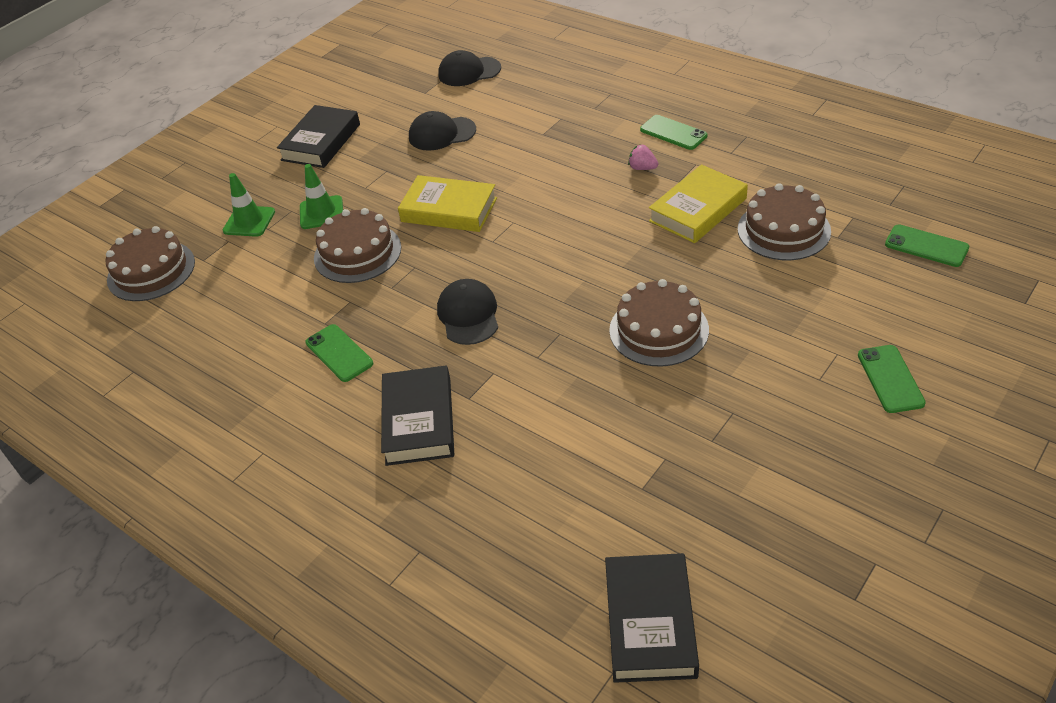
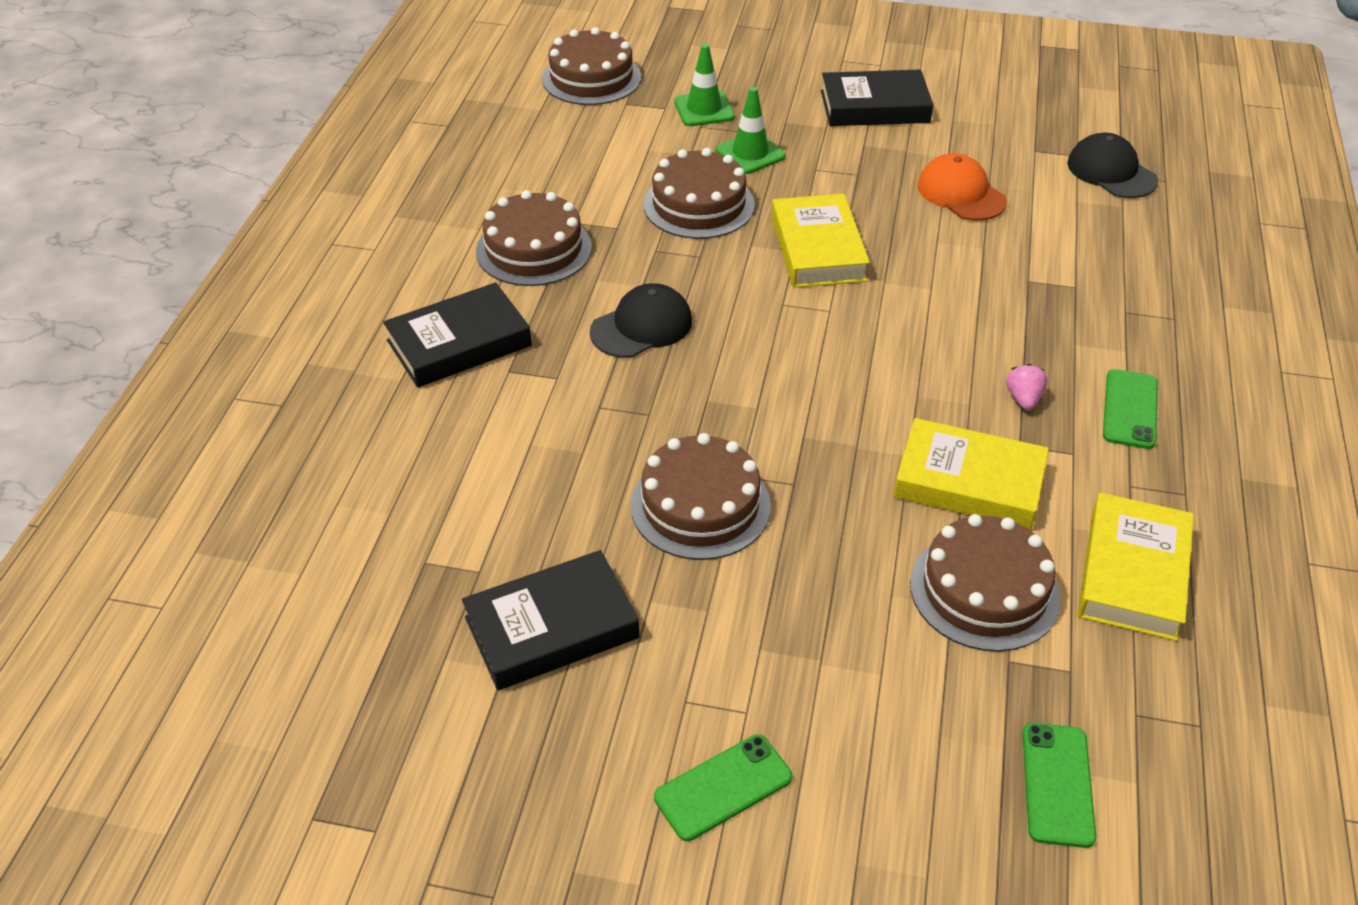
camera: 60 degrees right, 0 degrees up
green phone [305,324,373,382] -> brown cake [476,190,592,286]
black cap [409,111,476,151] -> orange cap [917,153,1007,221]
black book [605,553,699,683] -> black book moved to [462,550,639,690]
none -> yellow book [1078,493,1194,641]

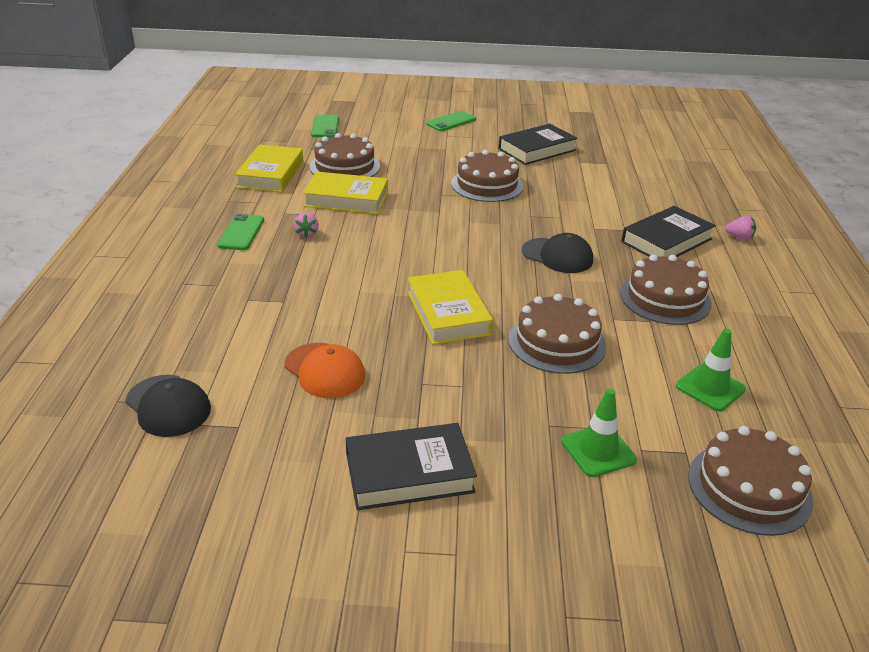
camera: 170 degrees right, 10 degrees down
black cap [590,283,692,358] -> black cap turned 105 degrees counterclockwise [522,233,593,273]
green traffic cone [716,87,786,174] -> green traffic cone moved to [676,329,746,411]
none -> pink strawberry [725,216,756,240]

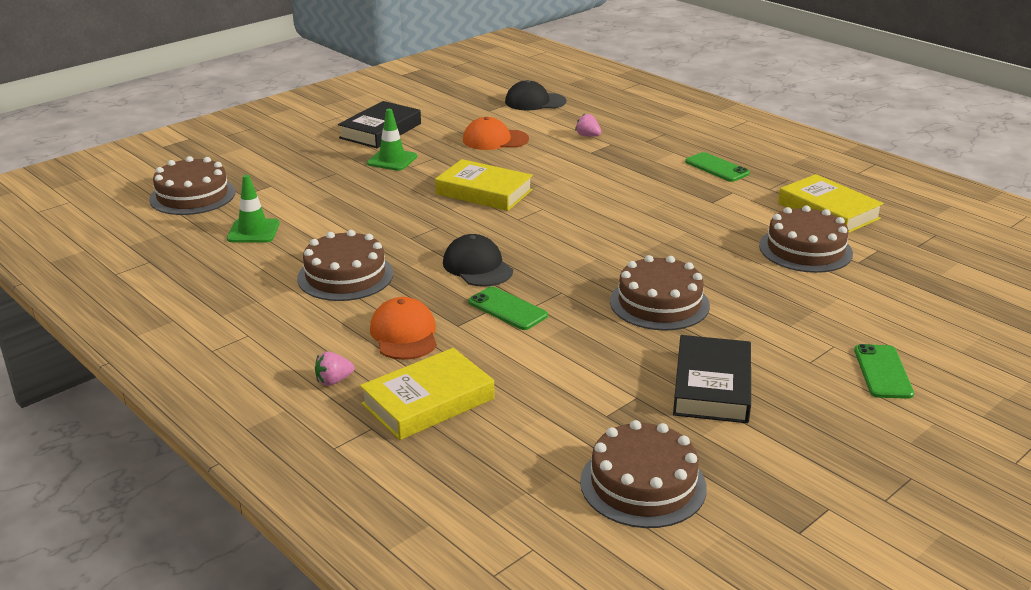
camera: 135 degrees right, 5 degrees down
pink strawberry [293,212,319,238] -> pink strawberry moved to [575,114,601,137]
yellow book [303,171,388,214] -> yellow book moved to [360,348,494,440]
green phone [311,115,339,137] -> green phone moved to [468,286,548,330]
brown cake [508,294,606,374] -> brown cake moved to [580,420,707,528]
black cap [522,233,593,273] -> black cap turned 75 degrees clockwise [443,234,513,287]
green traffic cone [562,389,637,477] -> green traffic cone moved to [367,109,417,171]
black book [621,206,716,257] -> orange cap [370,297,437,360]

